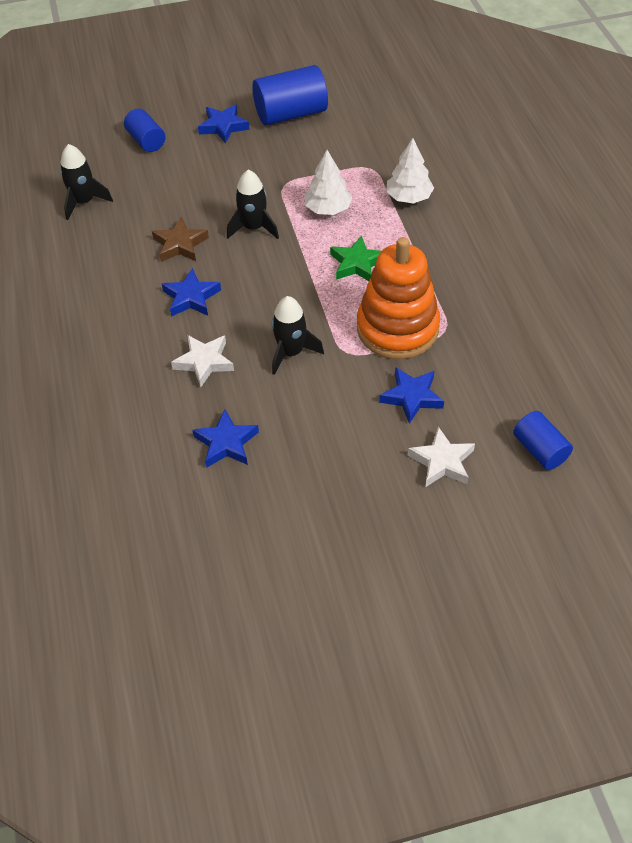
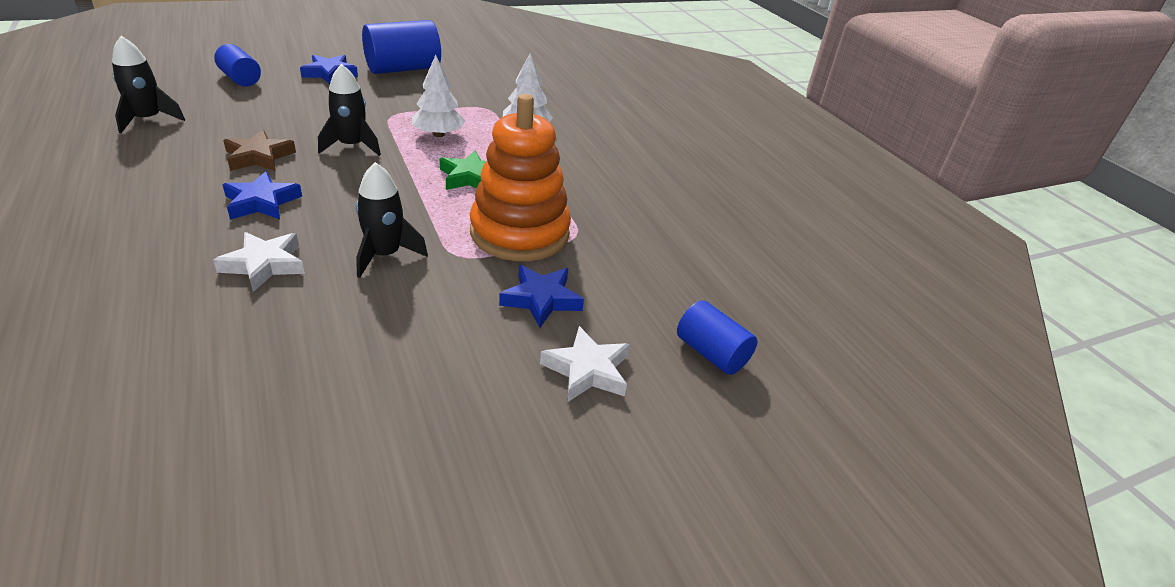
camera: 15 degrees left, 15 degrees down
blue star [192,409,259,468] -> none

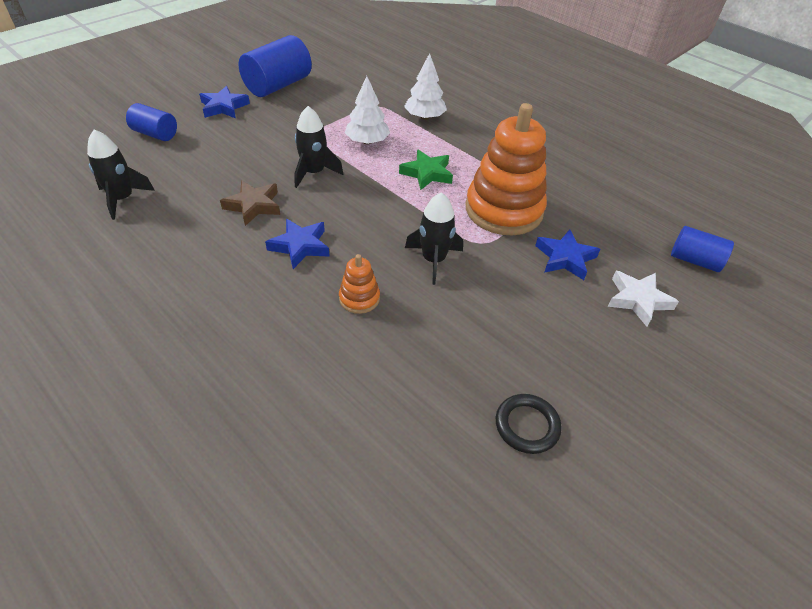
camera: 20 degrees left, 10 degrees up
white star [213,232,305,292] -> orange stacking toy [339,254,380,314]
none -> black ring [496,394,562,454]

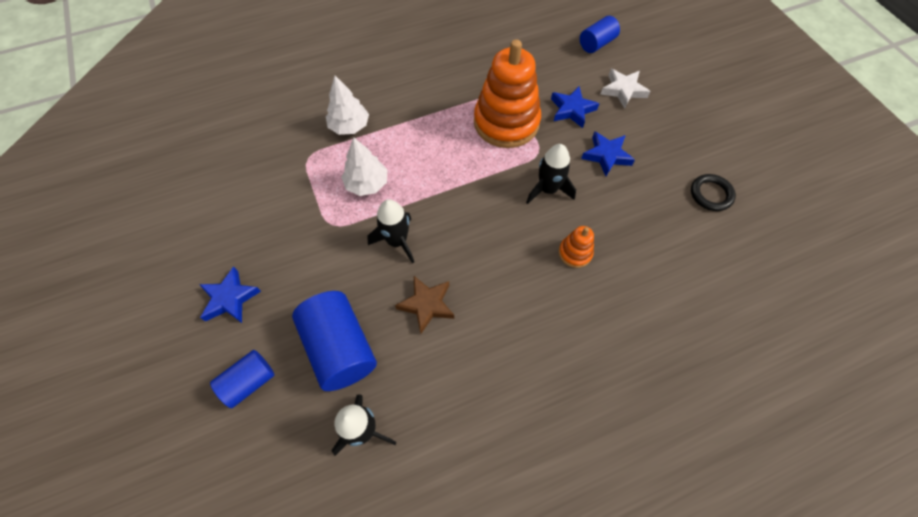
camera: 65 degrees left, 15 degrees up
blue cylinder [239,35,312,97] -> blue cylinder moved to [292,291,377,391]
blue star [265,219,330,269] -> blue star moved to [581,131,635,176]
green star [399,149,453,190] -> none

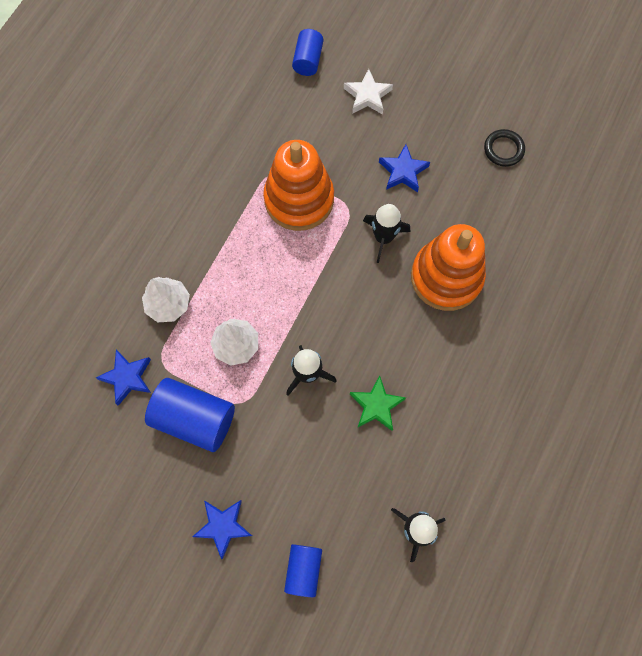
camera: 40 degrees left, 10 degrees up
blue cylinder [292,291,377,391] -> blue cylinder moved to [145,378,235,452]
brown star [395,276,454,334] -> green star [350,375,406,431]
blue star [551,87,600,128] -> blue star moved to [96,350,151,406]
orange stacking toy [559,226,594,268] -> orange stacking toy [411,224,486,311], size x2.27

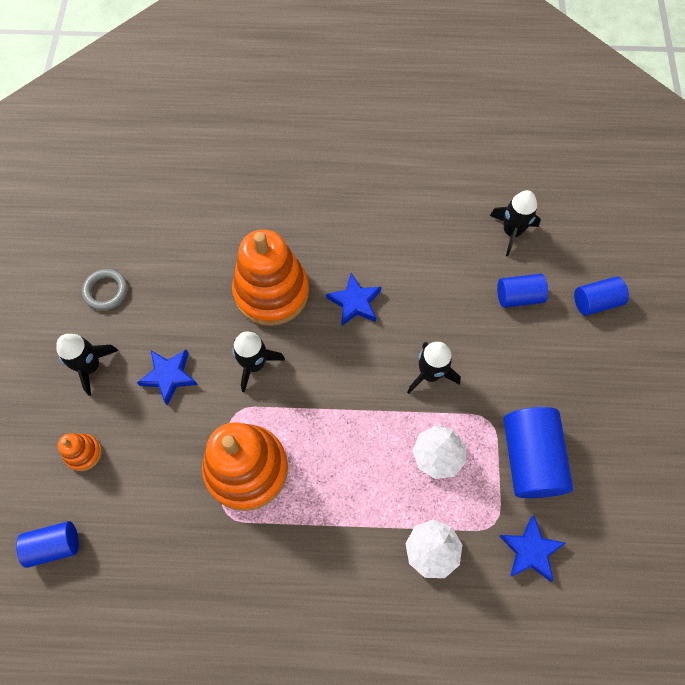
camera: 115 degrees left, 5 degrees down
blue star [192,500,252,559] -> blue star moved to [326,273,381,327]
white star [344,69,393,115] -> orange stacking toy [58,433,102,471]
green star [350,375,406,431] -> none
black ring [484,129,525,167] -> grey ring [82,269,128,310]
none -> black rocket [56,334,118,396]
none -> blue cylinder [497,274,548,308]

